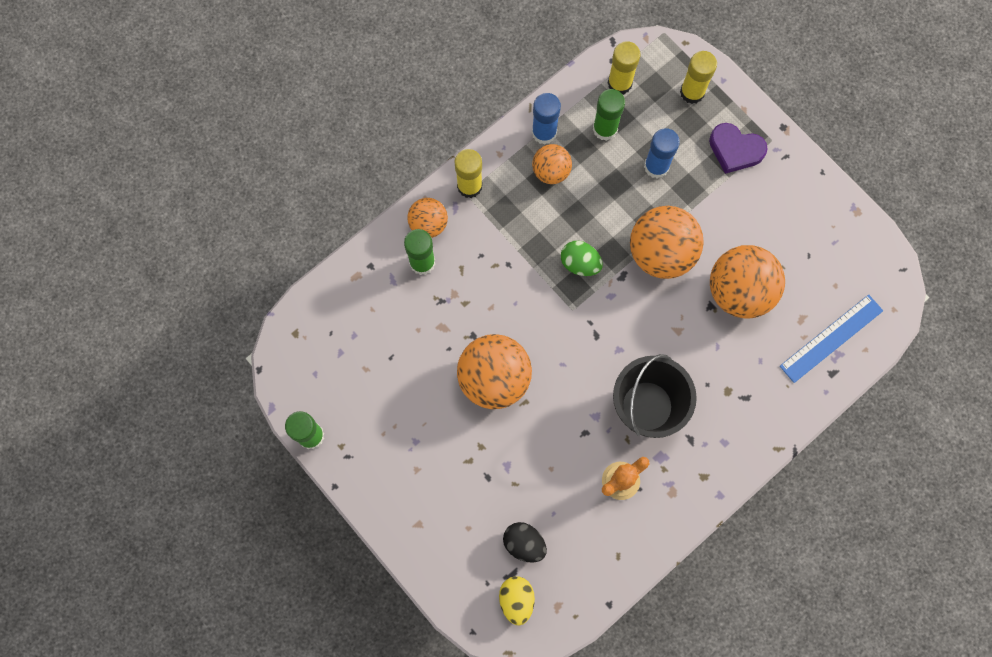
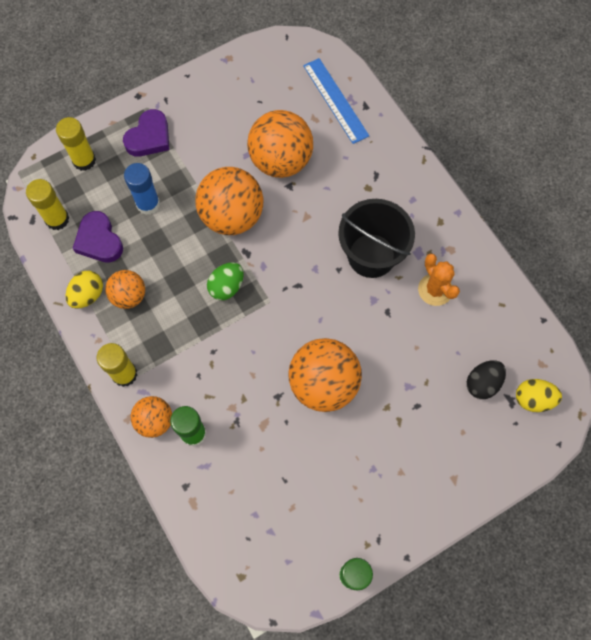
camera: 80 degrees left, 5 degrees down
blue glue stick [532,93,561,145] -> yellow egg [65,271,103,309]
green glue stick [593,89,625,141] -> purple heart [72,211,123,263]

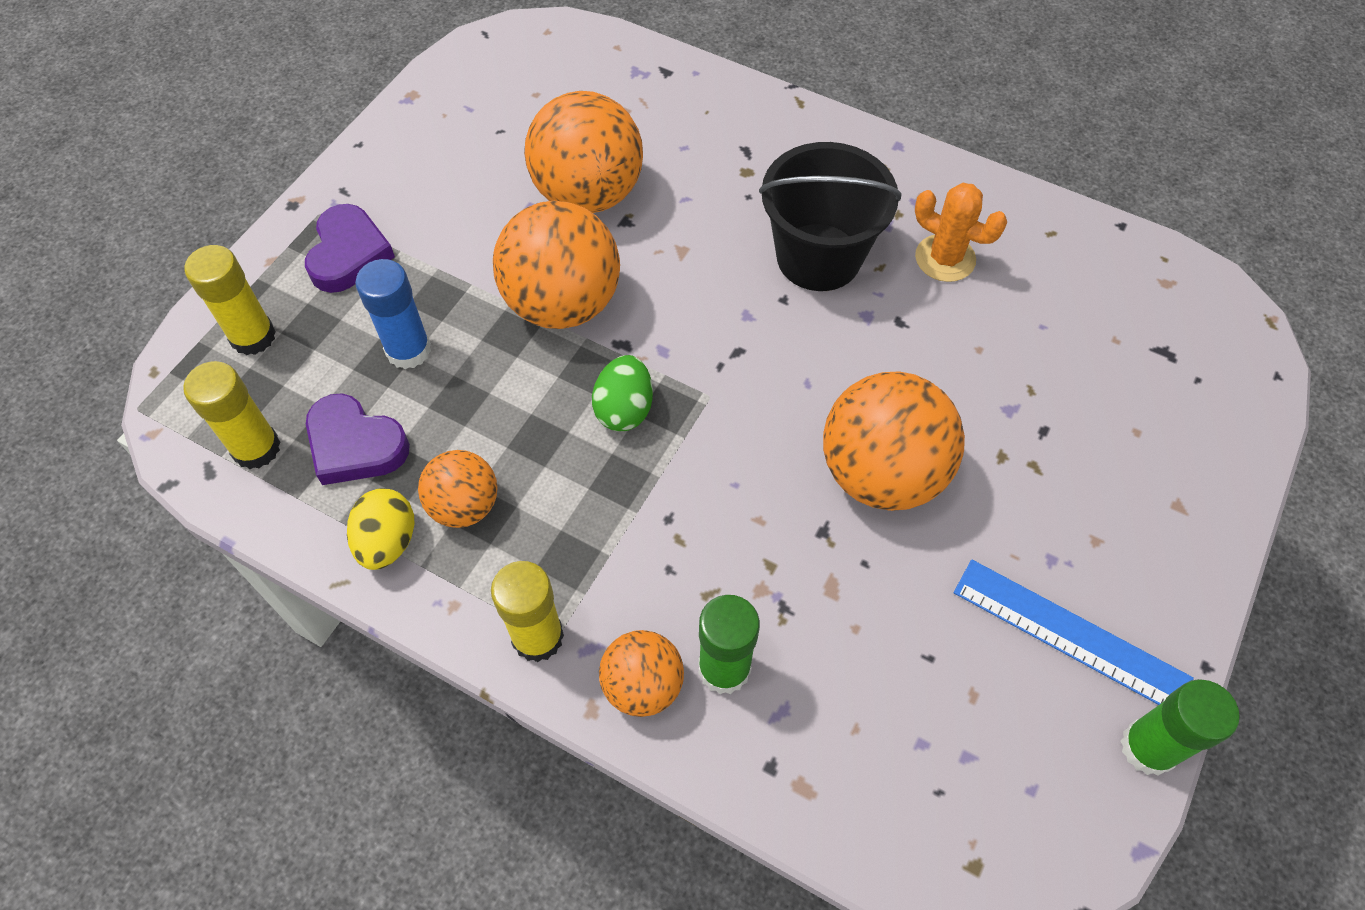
camera: 30 degrees left, 10 degrees down
blue ruler [303,58,369,144] -> blue ruler moved to [954,560,1194,705]
black egg [467,360,506,399] -> none
yellow egg [516,379,562,412] -> none

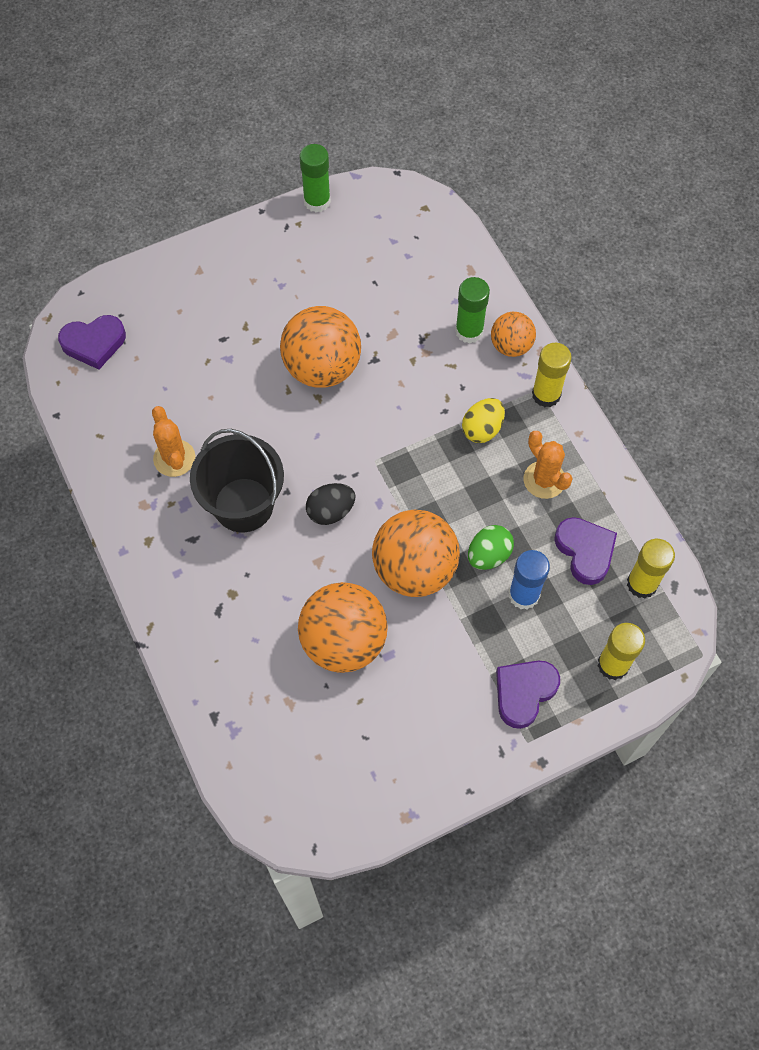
camera: 145 degrees left, 5 degrees up
yellow egg [347,488,414,570] -> yellow egg moved to [462,398,505,443]
orange ball [418,450,498,528] -> orange cactus [524,431,573,499]
green egg [592,355,653,431] -> green egg moved to [468,525,514,570]
blue ruler [954,560,1194,705] -> none
none -> purple heart [58,315,126,369]
none -> black egg [306,483,355,525]

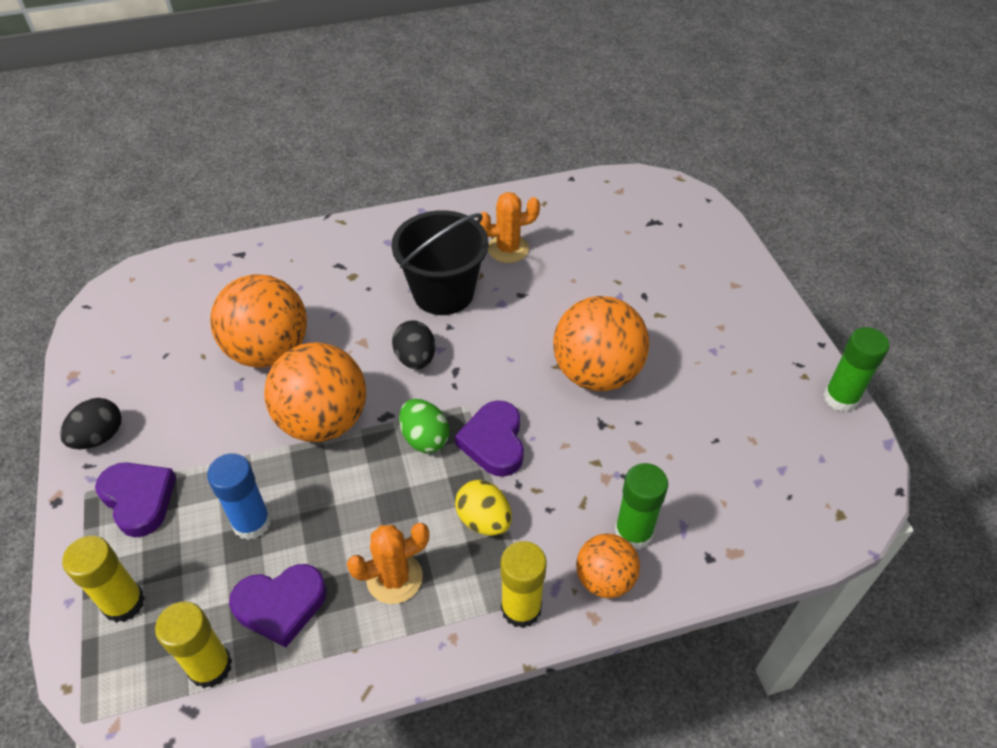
camera: 100 degrees right, 15 degrees down
purple heart [58,315,126,369] -> purple heart moved to [455,400,524,477]
green egg [468,525,514,570] -> green egg moved to [399,399,449,453]
none -> black egg [60,398,121,449]

